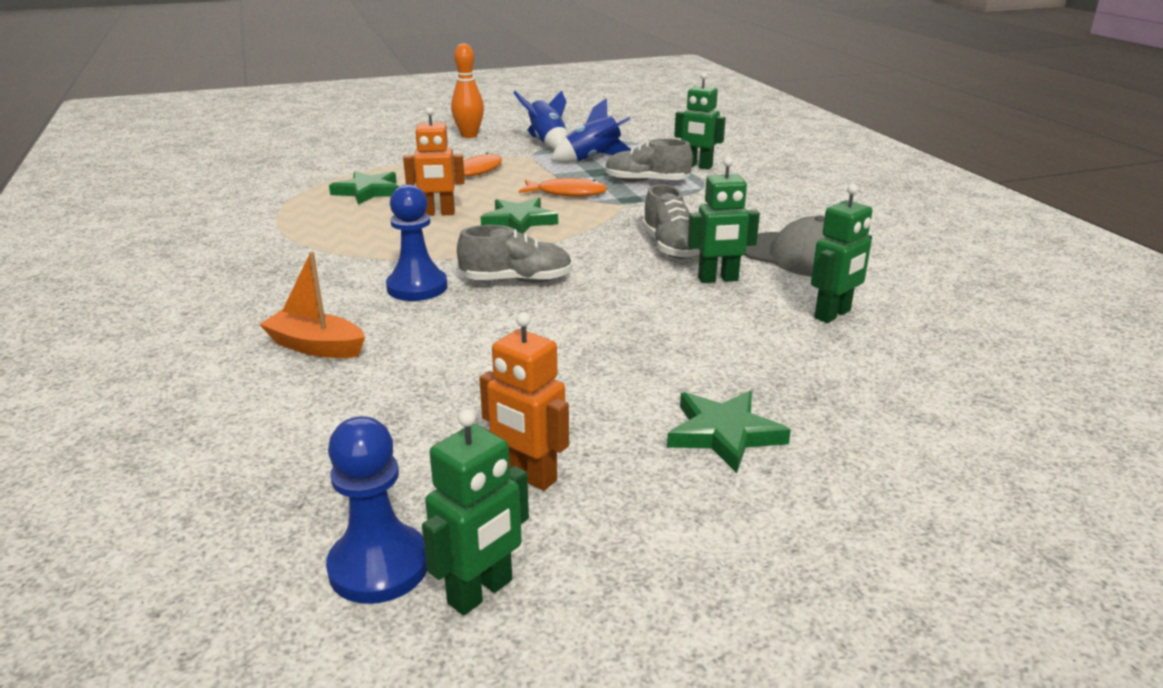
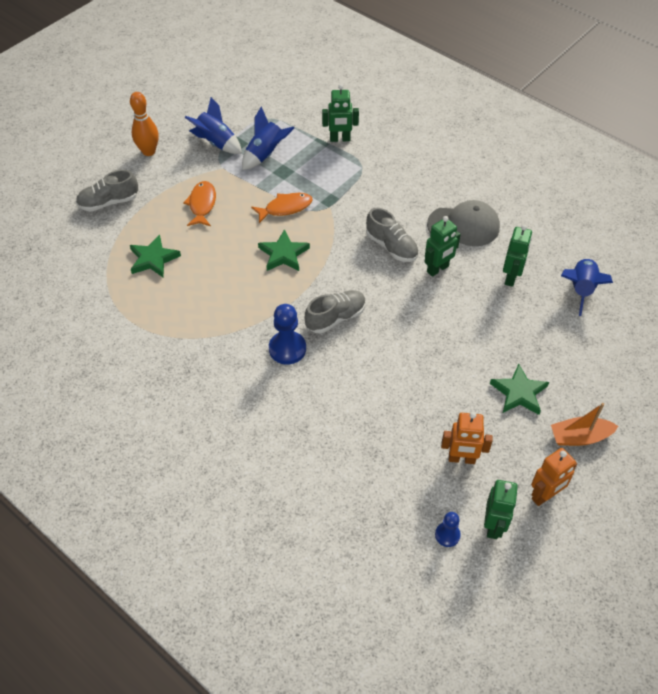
camera: 30 degrees left, 25 degrees up
orange boat [259,252,365,358] -> orange boat moved to [551,403,618,446]
blue pawn [326,416,427,604] -> blue pawn [435,512,461,547], size x0.58
orange robot [403,107,465,216] -> orange robot moved to [531,448,577,506]
grey shoe [605,139,693,182] -> grey shoe moved to [76,170,138,212]
none -> blue rocket [561,258,613,316]

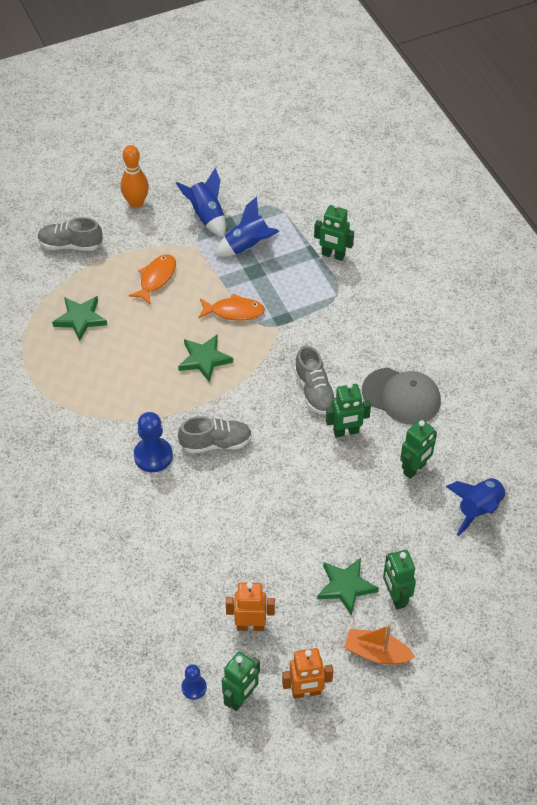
camera: 25 degrees right, 0 degrees up
orange robot [441,412,493,464] -> orange robot turned 150 degrees clockwise [226,582,275,631]
none -> green robot [383,550,416,609]

